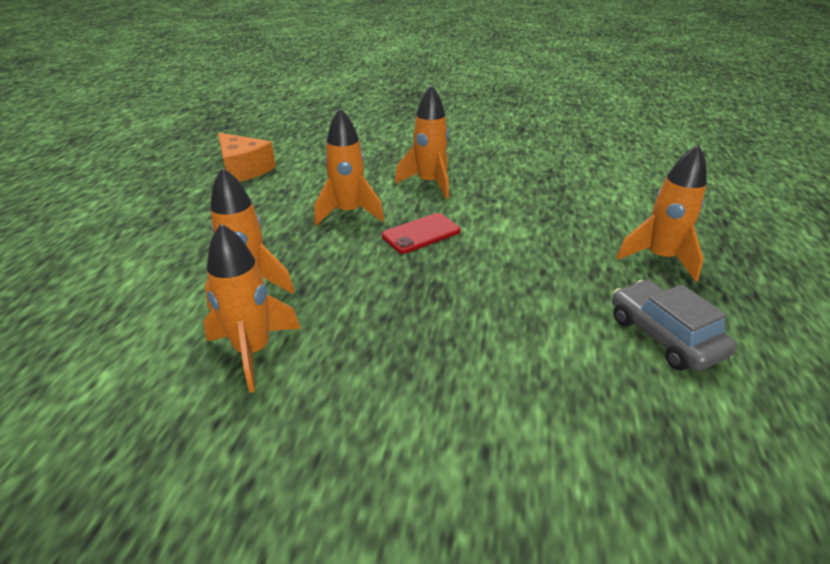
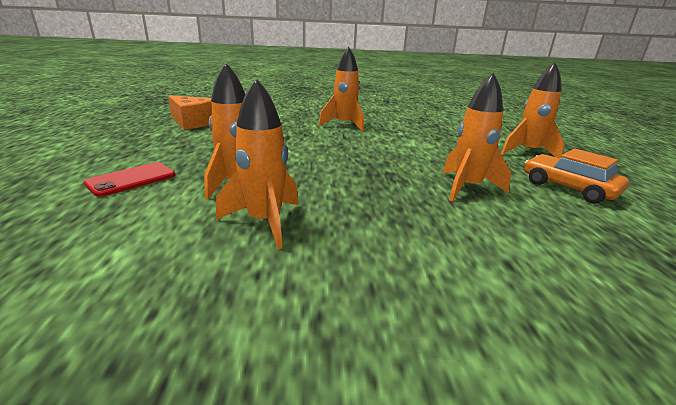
camera: 15 degrees left, 10 degrees down
orange rocket [314,108,384,226] -> orange rocket moved to [443,73,511,202]
red phone [382,213,460,254] -> red phone moved to [84,162,175,197]
grey car [612,280,737,371] -> orange car [525,149,629,204]

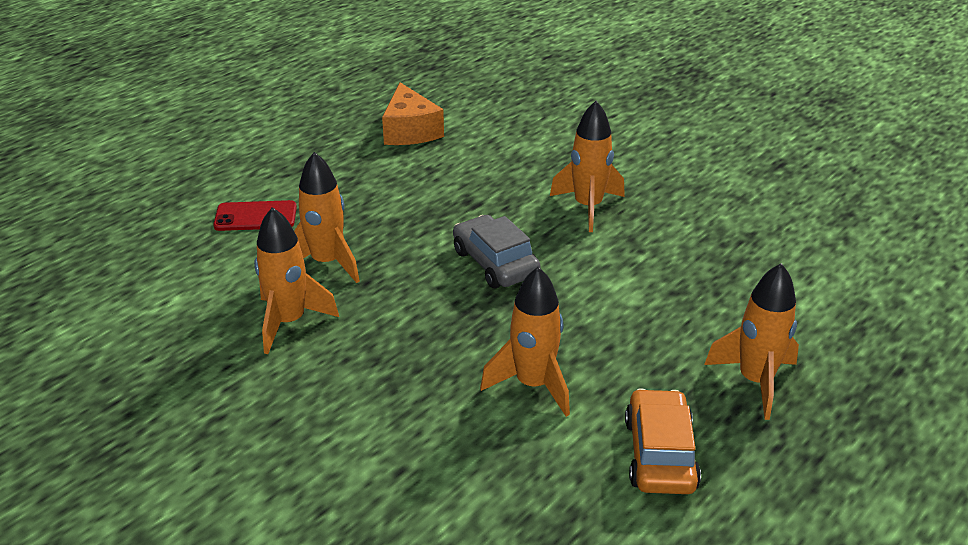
camera: 45 degrees right, 10 degrees up
none -> grey car [453,215,541,288]

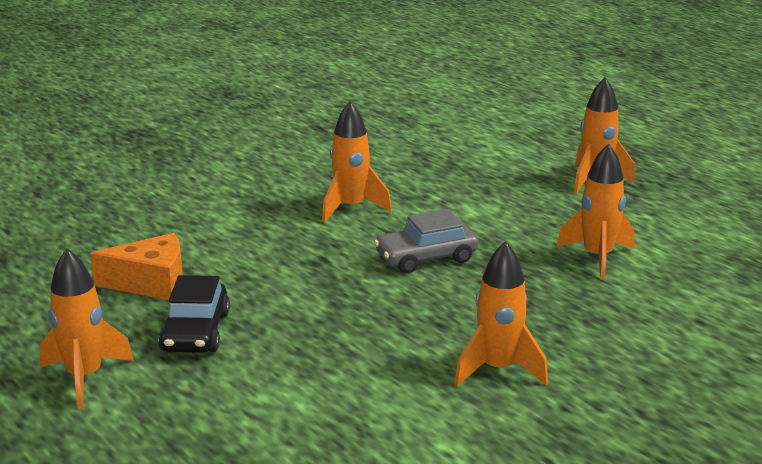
camera: 80 degrees left, 10 degrees down
red phone [213,200,297,231] -> none
orange rocket [294,152,360,283] -> orange rocket moved to [40,248,134,409]
orange car [625,388,701,494] -> none
none -> black car [158,275,230,353]

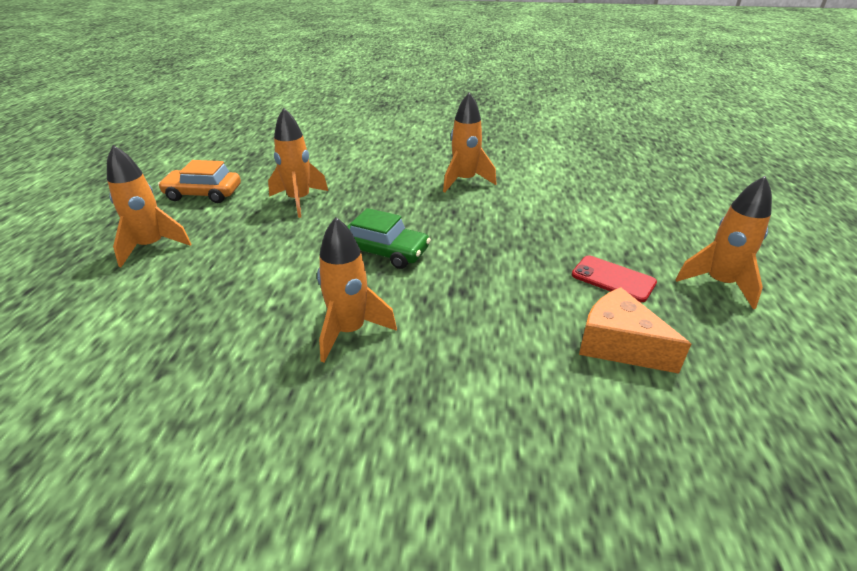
camera: 135 degrees left, 10 degrees up
black car [158,275,230,353] -> red phone [572,255,657,302]
grey car [374,209,478,273] -> green car [347,208,431,269]
none -> orange car [158,160,241,203]

